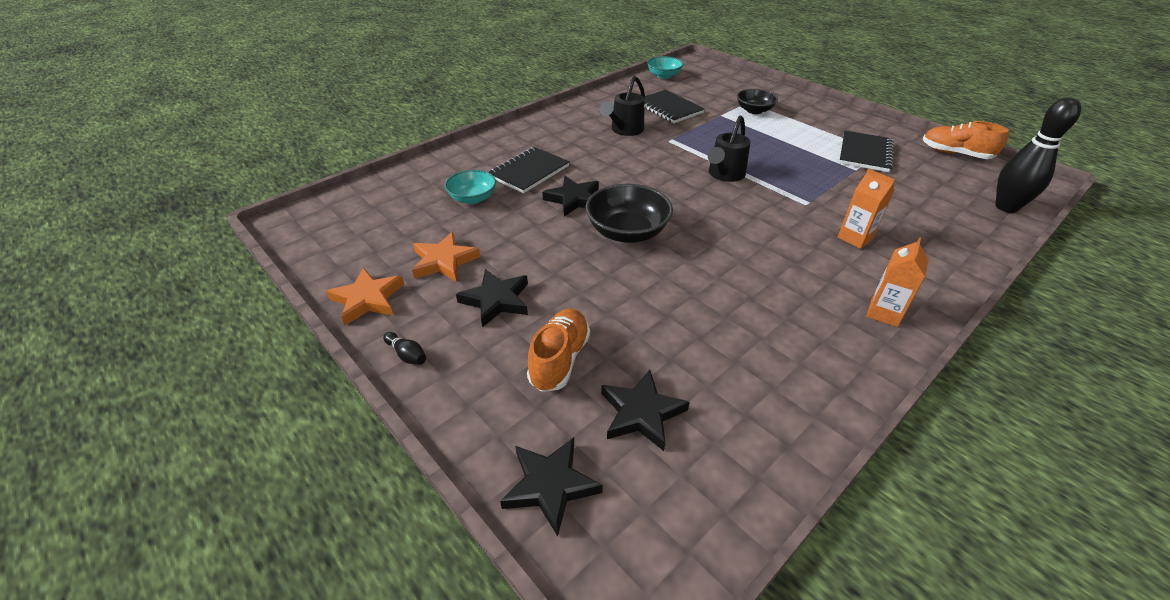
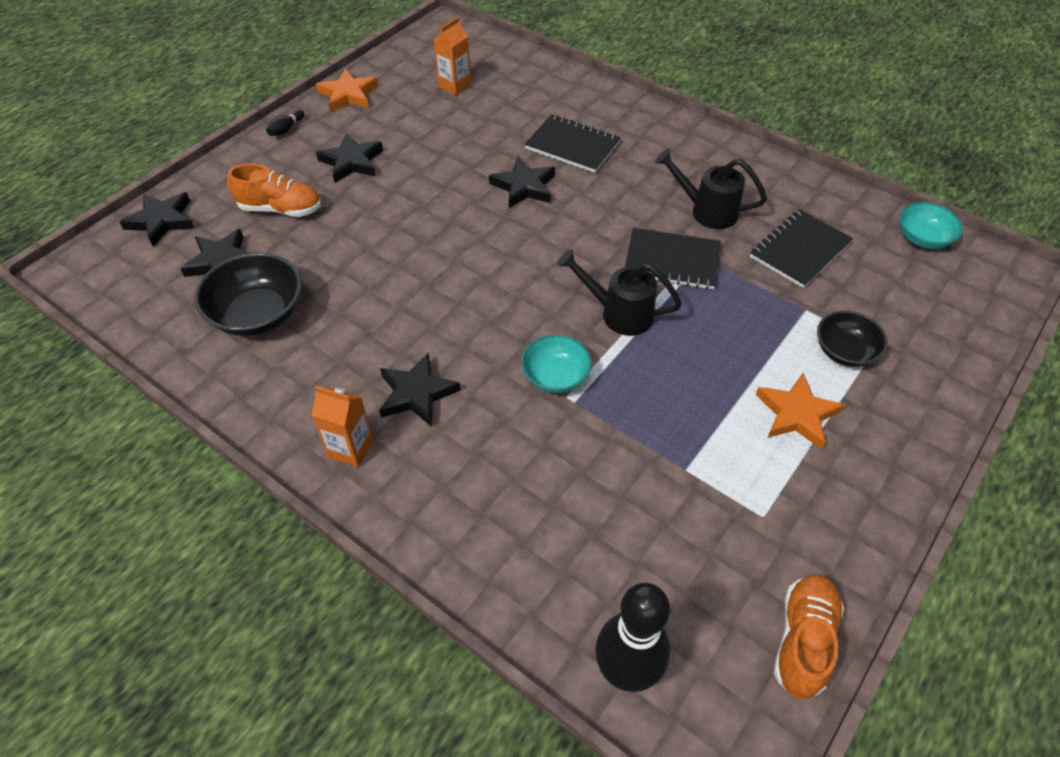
camera: 80 degrees right, 10 degrees up
orange star [412,232,480,282] -> orange star moved to [756,373,844,450]
turquoise bowl [445,170,496,204] -> turquoise bowl moved to [521,335,592,393]
black bowl [585,184,673,243] -> black bowl moved to [195,253,302,336]
orange carton [838,169,895,249] -> orange carton moved to [434,17,471,95]
black notebook [839,131,894,172] -> black notebook moved to [625,228,721,290]
none -> black star [379,353,461,427]

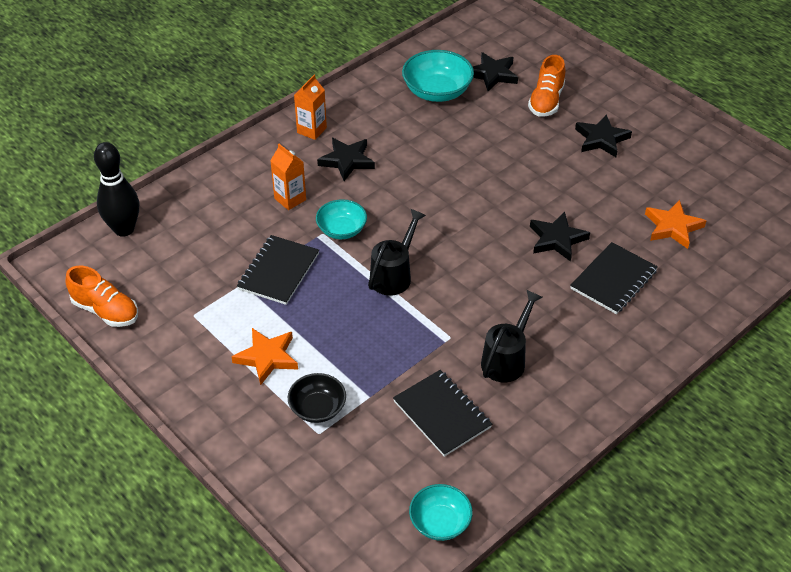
camera: 100 degrees right, 5 degrees down
black star [119,193,194,247] -> none
black bowl [195,253,302,336] -> turquoise bowl [402,50,474,102]
black bowling pin [266,110,305,136] -> none
orange star [316,68,378,112] -> orange star moved to [645,200,706,249]
orange carton [434,17,471,95] -> orange carton moved to [270,144,306,210]
black notebook [625,228,721,290] -> black notebook moved to [237,235,319,305]

